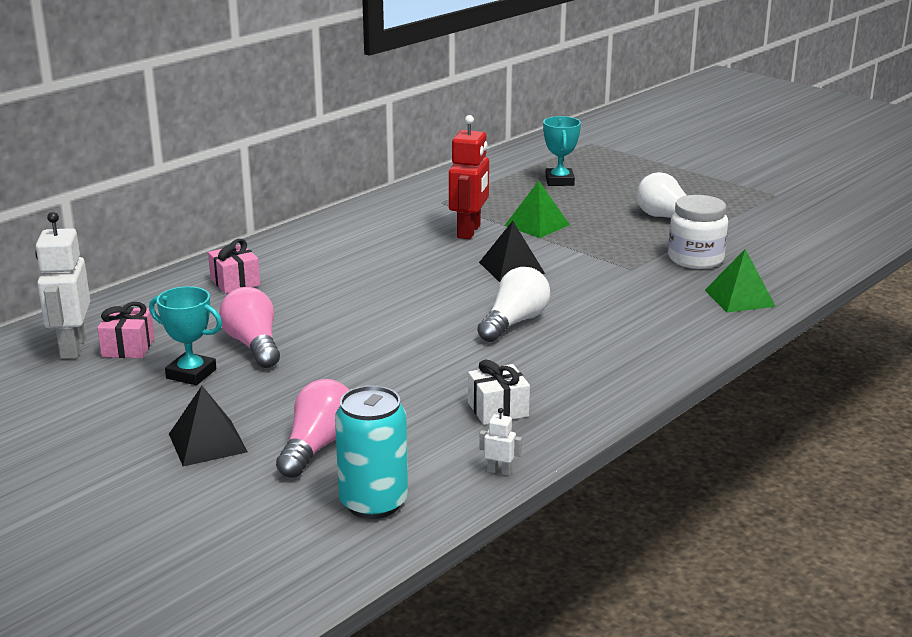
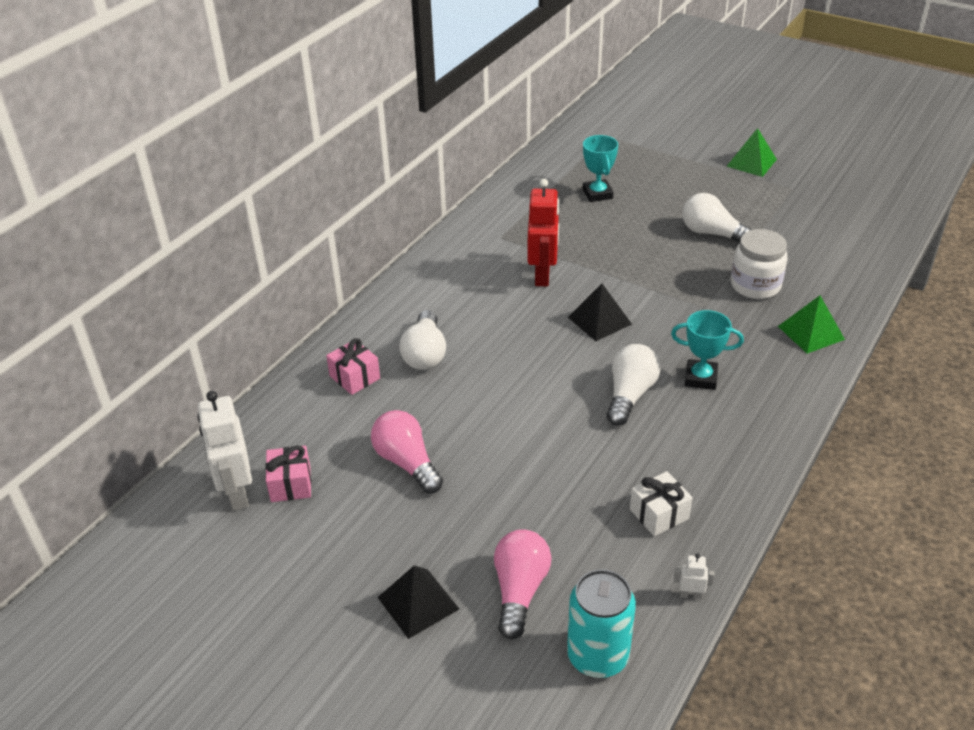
camera: 10 degrees left, 15 degrees up
turquoise trophy [149,286,222,385] -> turquoise trophy moved to [671,310,744,390]
green pyramid [505,181,570,238] -> green pyramid moved to [726,128,777,177]
none -> white light bulb [399,310,446,370]

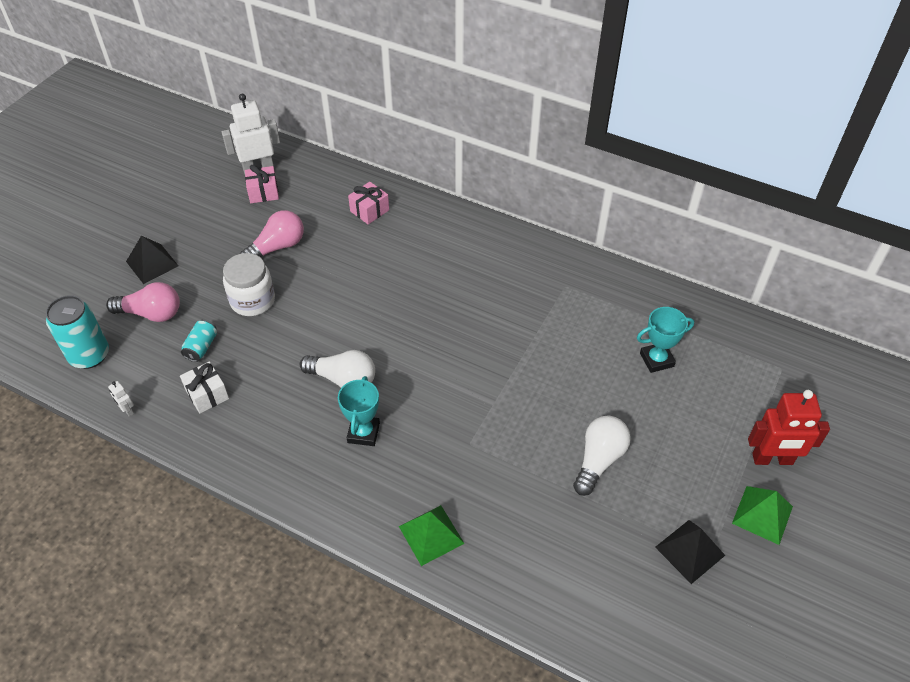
camera: 85 degrees right, 10 degrees up
white light bulb [399,310,446,370] -> none
red robot [528,179,559,286] -> red robot moved to [748,390,830,465]
black pyramid [568,284,632,341] -> black pyramid moved to [655,520,725,584]
white robot [674,554,714,599] -> white robot turned 135 degrees clockwise [108,381,134,417]
white jar [731,229,788,299] -> white jar moved to [223,253,275,316]
none -> turquoise can [181,319,217,362]

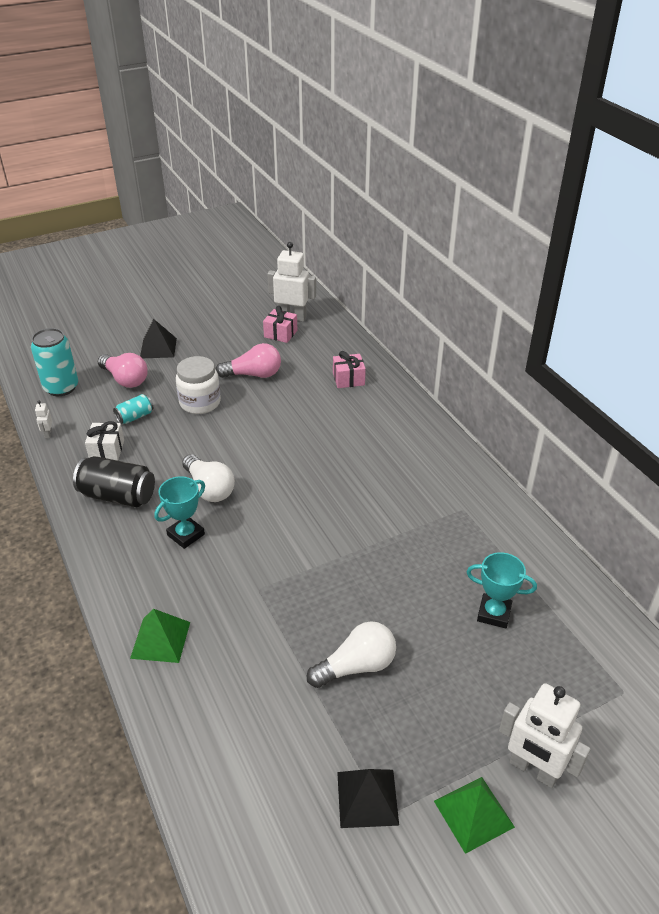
camera: 35 degrees right, 10 degrees down
red robot [748,390,830,465] -> white robot [499,683,590,788]
none -> black can [73,456,155,507]

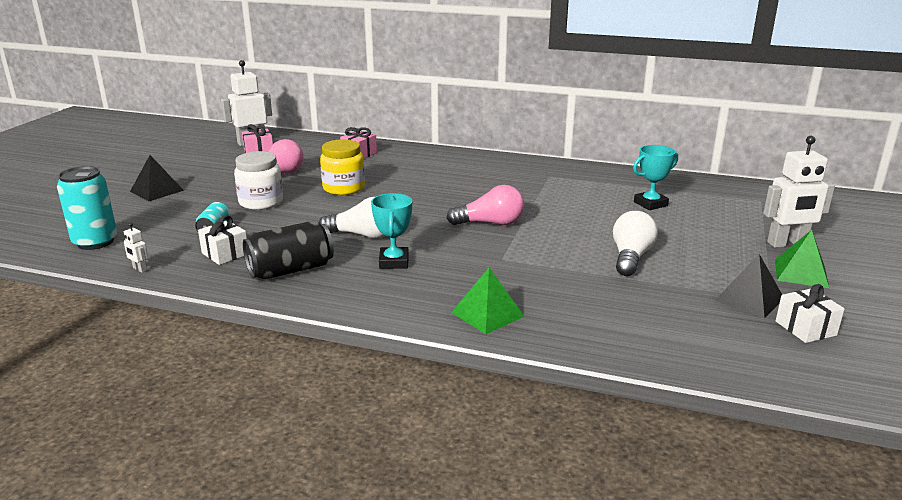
camera: 45 degrees left, 15 degrees down
pink light bulb [98,353,148,388] -> pink light bulb moved to [446,185,524,225]
none -> yellow jar [320,139,365,195]
none -> white gift [776,284,844,343]

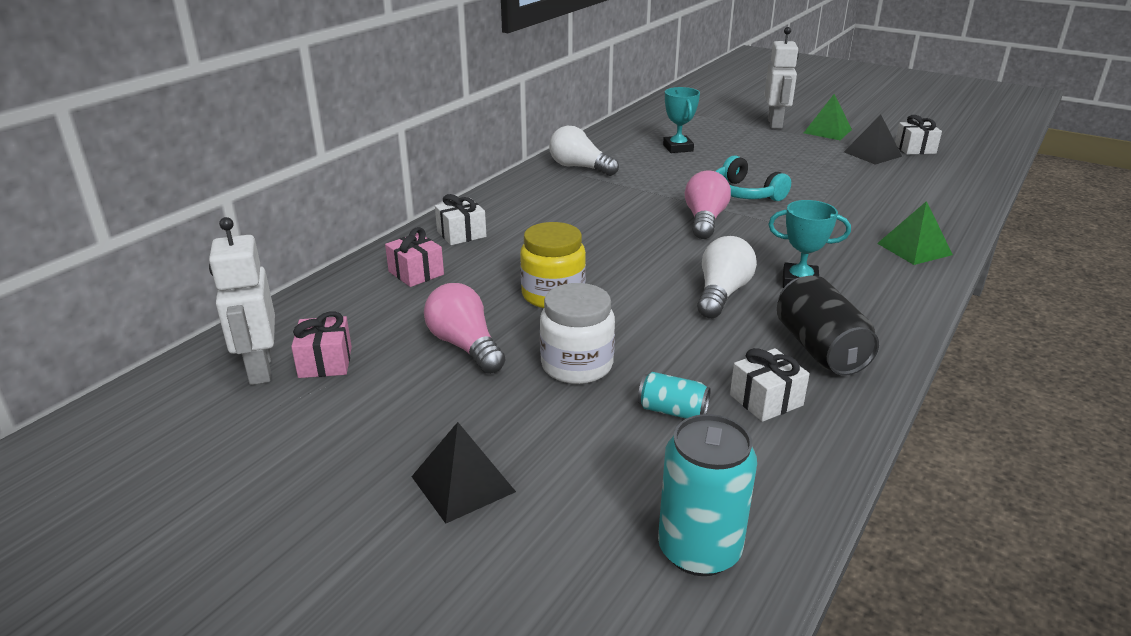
camera: 75 degrees left, 5 degrees up
white robot [124,223,148,273] -> none
white light bulb [613,211,658,276] -> white light bulb moved to [549,125,619,176]
none -> white gift [435,194,486,245]
none -> turquoise headphones [715,155,791,201]

